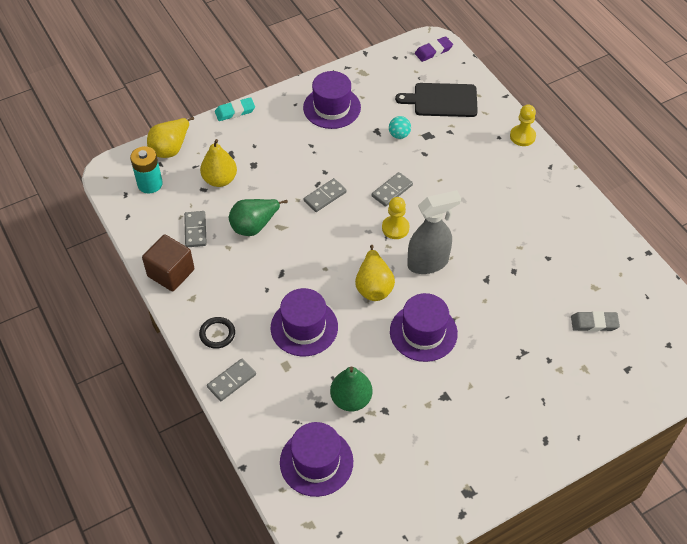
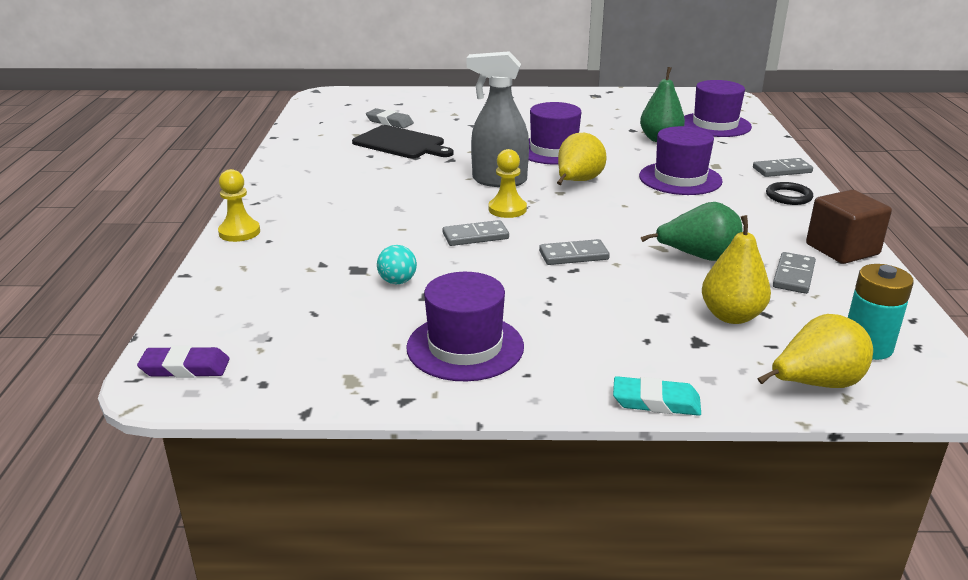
camera: 150 degrees left, 25 degrees down
black cutting board [395,83,478,117] -> black cutting board moved to [352,125,454,158]

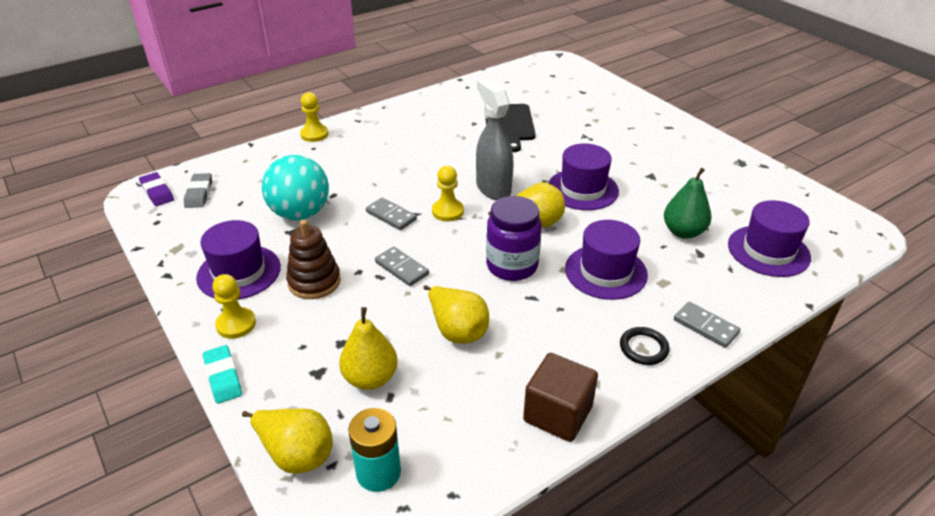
camera: 55 degrees right, 10 degrees up
grey eraser [366,108,414,128] -> grey eraser moved to [184,173,212,208]
turquoise ball [377,245,417,284] -> turquoise ball [262,155,329,220], size x2.26
green pear [641,202,743,261] -> yellow pear [423,285,489,344]
grey domino [773,252,816,294] -> none
none -> yellow pawn [212,274,256,339]
none -> brown stacking toy [286,220,341,299]
none -> purple jar [486,196,542,281]

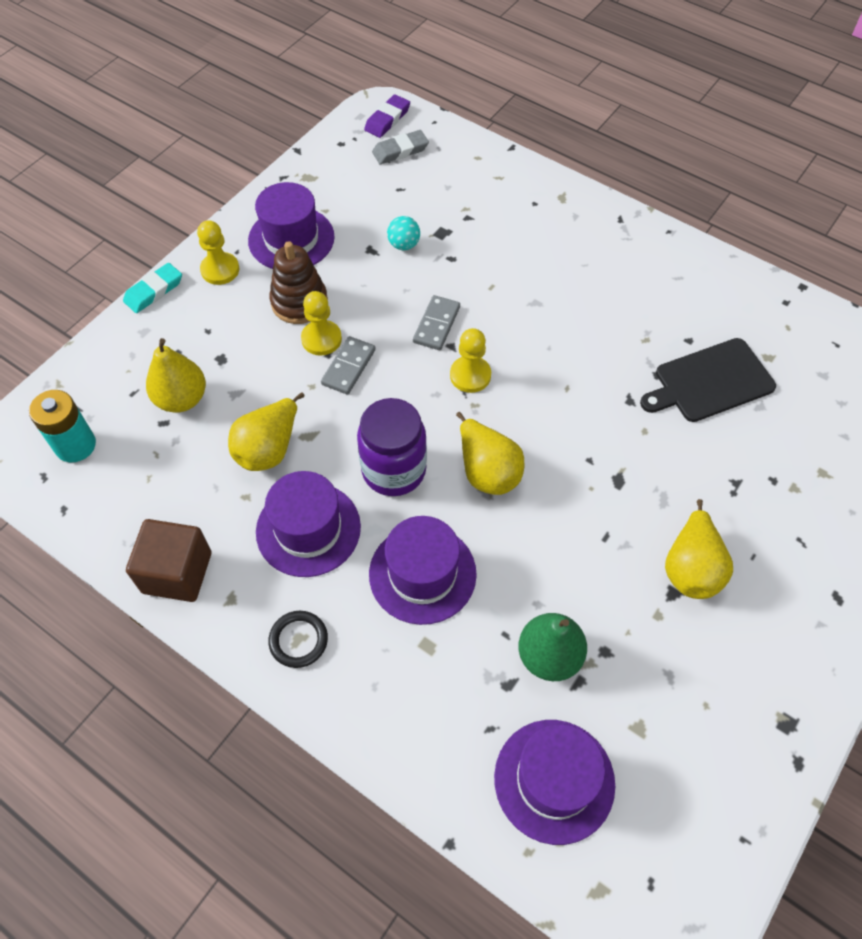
camera: 70 degrees right, 20 degrees up
yellow pear [242,409,333,474] -> yellow pear moved to [665,499,733,599]
turquoise ball [262,155,329,220] -> turquoise ball [387,216,420,250], size x0.44
yellow pawn [300,92,329,142] -> yellow pawn moved to [301,291,342,356]
grey spray bottle [476,79,514,200] -> none
purple hat [548,144,619,210] -> purple hat moved to [256,471,361,577]
grey domino [674,302,741,348] -> none

